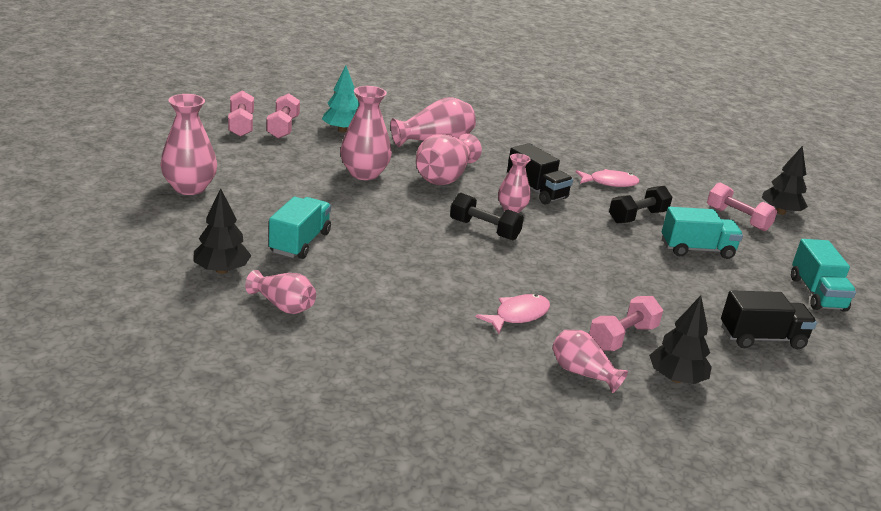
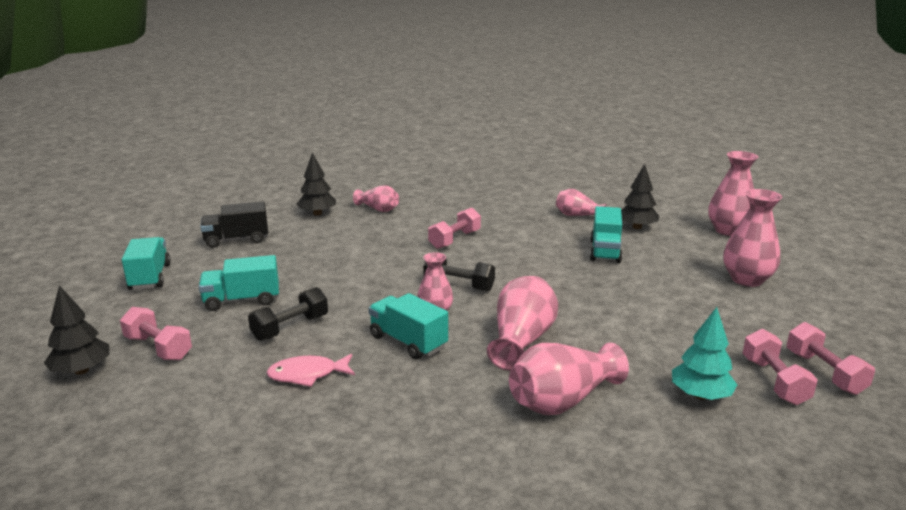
camera: 175 degrees right, 5 degrees down
pink vase [340,86,392,180] -> pink vase moved to [708,151,758,236]
pink fish [476,294,550,334] -> none
black truck [507,143,573,205] -> turquoise truck [368,293,448,360]
pink dumbbell [589,296,663,351] -> pink dumbbell moved to [428,207,481,249]

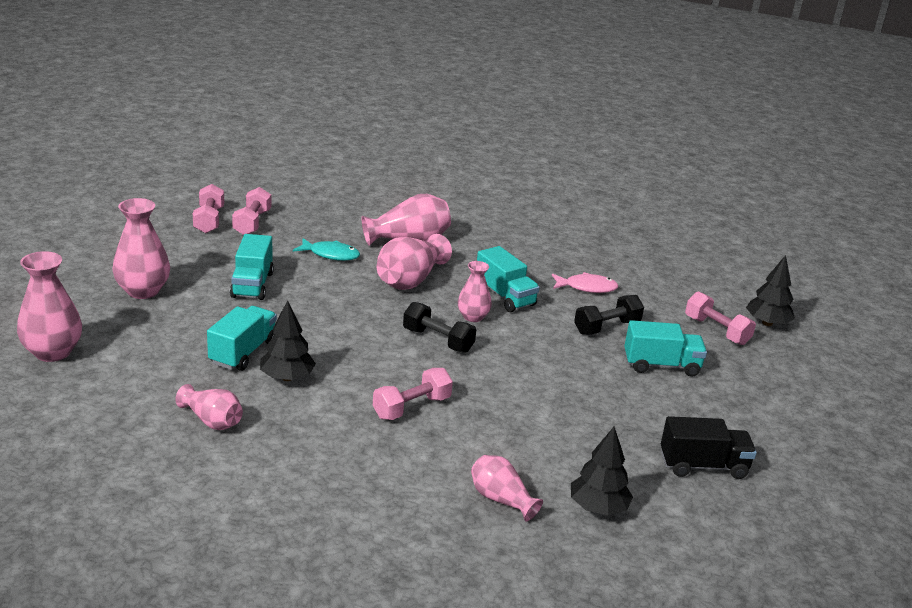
camera: 170 degrees left, 5 degrees up
turquoise truck [122,237,171,290] -> turquoise truck moved to [230,234,274,300]
black tree [621,164,659,229] -> black tree moved to [260,300,316,381]
turquoise tree [672,307,737,400] -> none
none -> turquoise fish [293,238,360,261]

